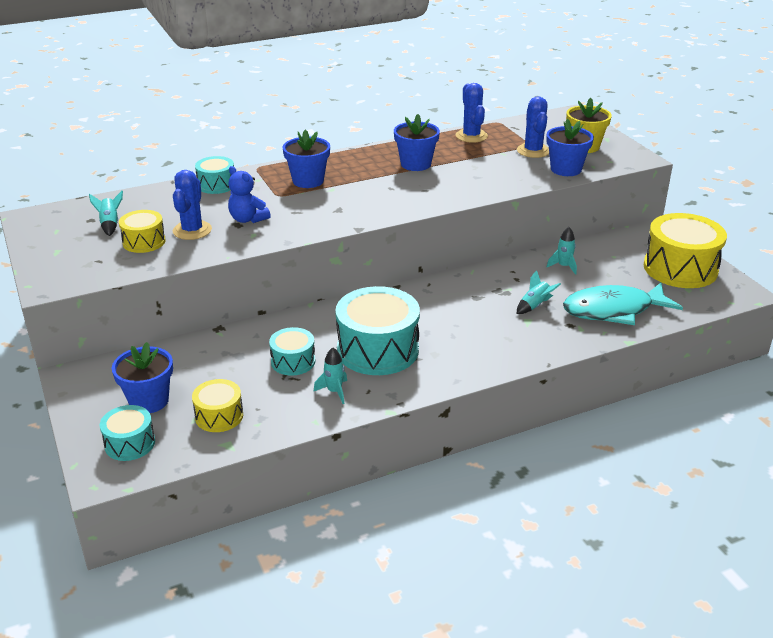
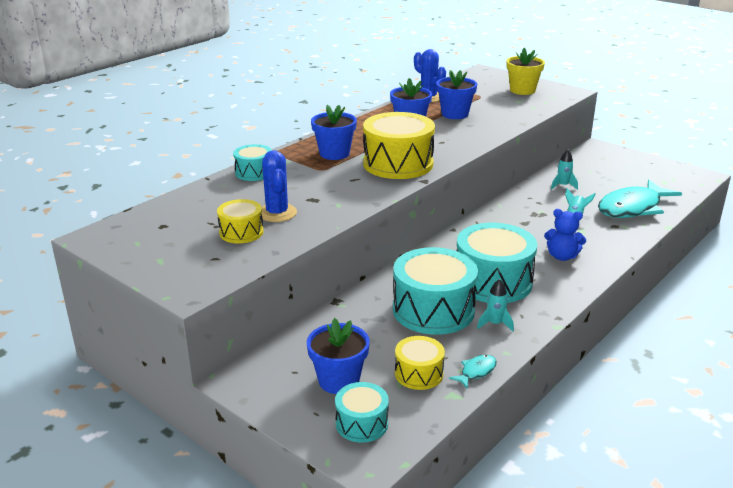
camera: 25 degrees left, 5 degrees down
turquoise rocket [89,191,123,236] -> none
blue teddy bear [228,166,271,223] -> blue teddy bear moved to [544,209,586,261]
turquoise drum [269,327,315,375] -> turquoise drum [393,247,478,335], size x1.89
blue cactus [517,96,549,158] -> none
blue flower pot [546,119,594,176] -> blue flower pot moved to [436,70,477,119]
yellow drum [644,213,727,288] -> yellow drum moved to [363,112,435,179]
none -> turquoise fish [449,355,497,388]

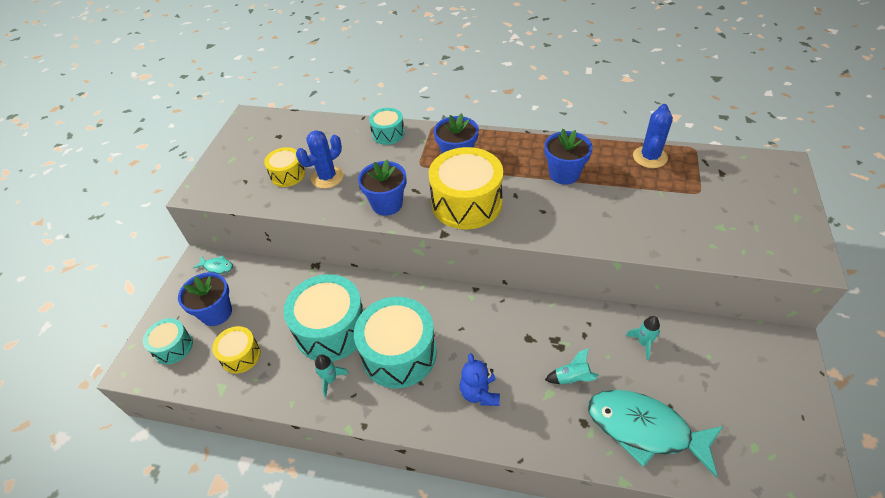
camera: 65 degrees right, 20 degrees up
blue flower pot [436,70,477,119] -> blue flower pot moved to [358,159,406,216]
turquoise fish [449,355,497,388] -> turquoise fish moved to [193,255,233,274]
yellow flower pot [506,48,545,95] -> none

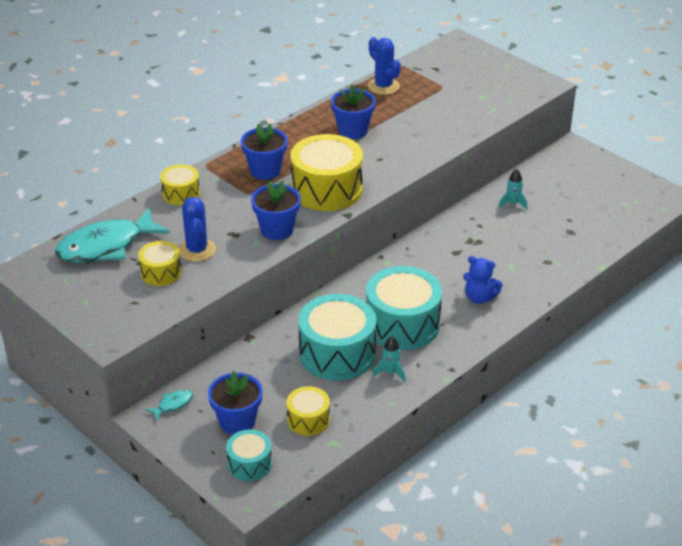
camera: 60 degrees left, 10 degrees down
turquoise drum [369,108,405,145] -> yellow drum [160,164,200,205]
turquoise rocket [545,348,599,384] -> none
turquoise fish [588,390,723,477] -> turquoise fish moved to [55,208,170,263]

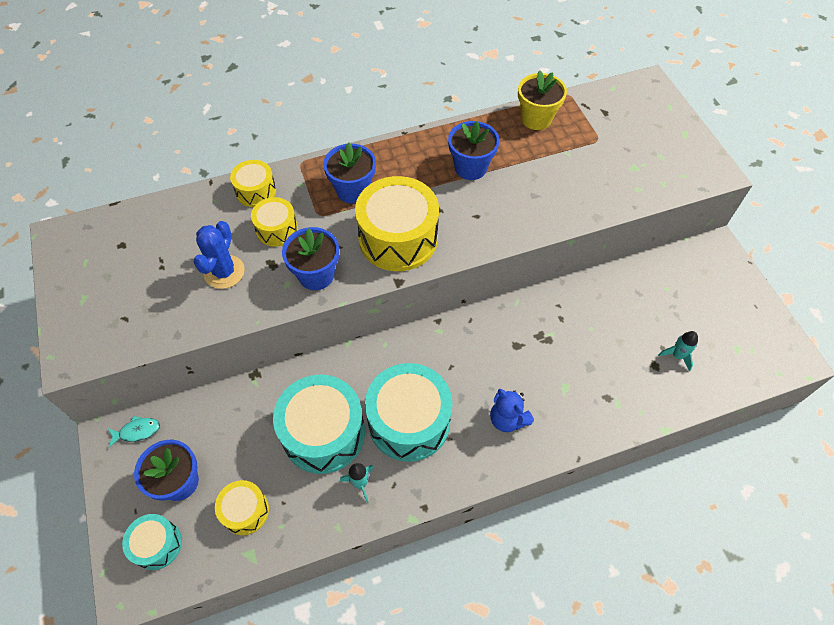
camera: 25 degrees right, 20 degrees up
turquoise fish [55,208,170,263] -> none
yellow drum [138,241,182,286] -> yellow drum moved to [251,197,298,247]
blue cactus [368,37,401,95] -> yellow flower pot [518,71,567,130]
turquoise rocket [499,169,527,210] -> turquoise rocket moved to [658,331,698,371]

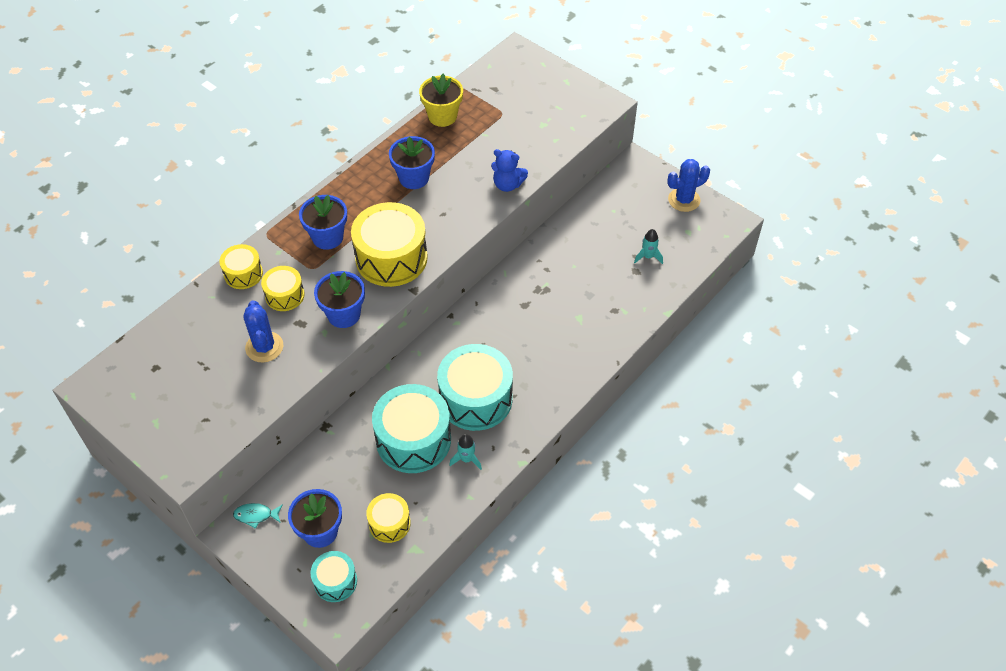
camera: 30 degrees left, 5 degrees down
turquoise fish [108,416,160,448] -> turquoise fish turned 135 degrees counterclockwise [233,503,283,529]
blue teddy bear [490,389,534,432] -> blue teddy bear moved to [491,149,528,192]
none -> blue cactus [667,159,710,212]

